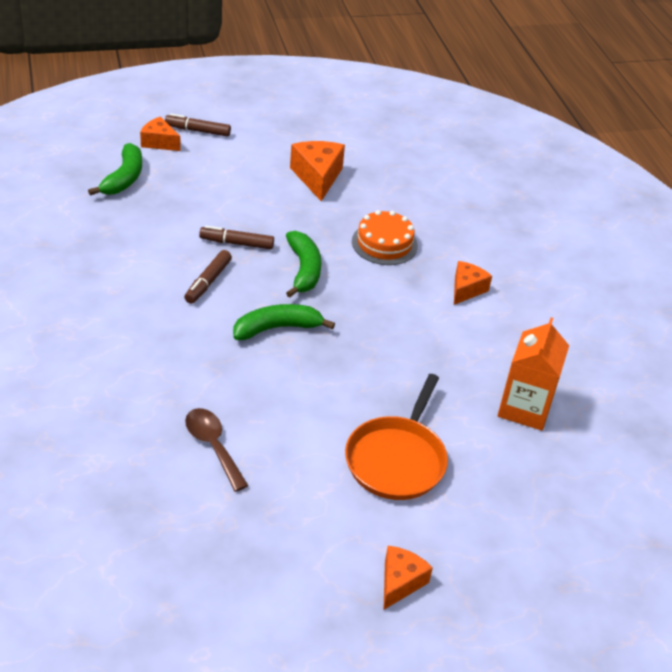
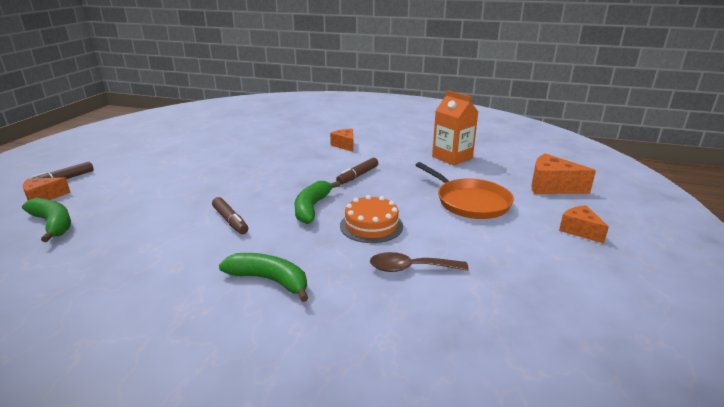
camera: 55 degrees left, 15 degrees down
brown marker [199,226,274,249] -> brown marker moved to [336,158,378,185]
green banana [286,231,321,298] -> green banana moved to [219,253,308,302]
orange cheese [290,141,345,201] -> orange cheese moved to [531,153,596,194]
orange cake [352,210,418,265] -> orange cake moved to [340,195,403,243]

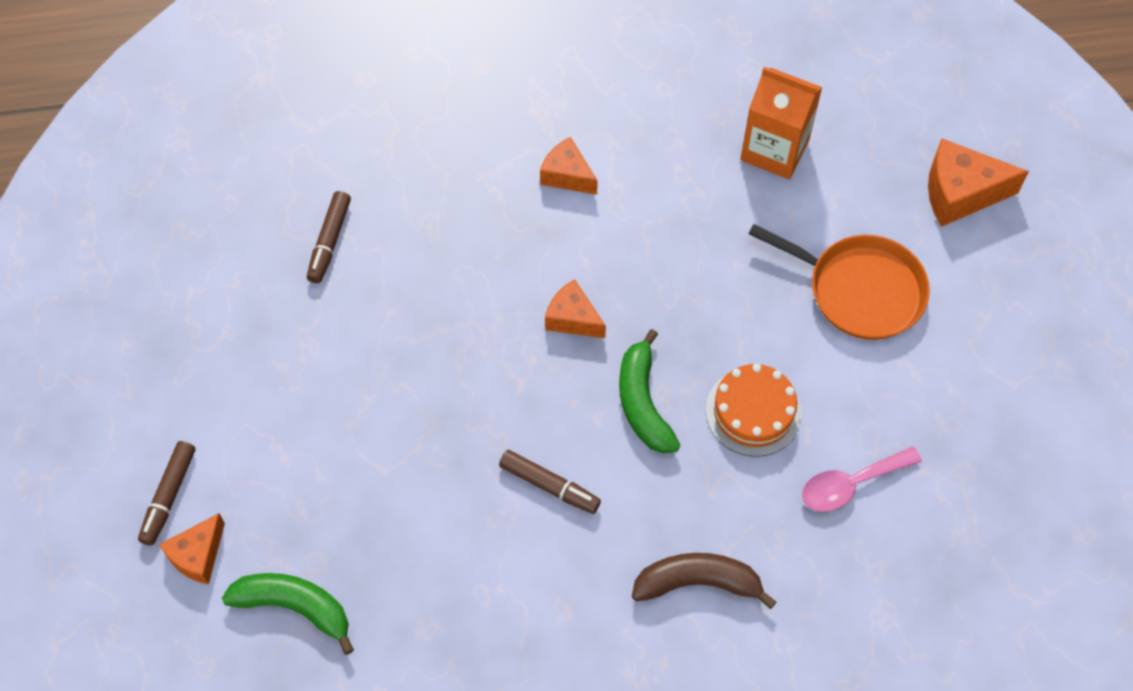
camera: 25 degrees left, 35 degrees up
green banana [219,253,308,302] -> brown banana [632,553,776,609]
brown marker [336,158,378,185] -> brown marker moved to [307,191,351,283]
brown spoon [370,252,469,272] -> pink spoon [802,446,922,512]
orange cheese [559,205,609,243] -> orange cheese moved to [545,279,606,338]

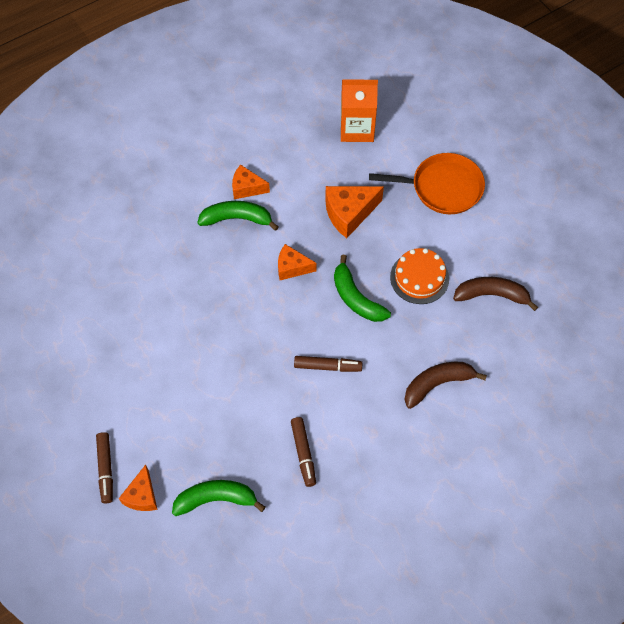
camera: 25 degrees left, 0 degrees up
brown marker [307,191,351,283] -> brown marker moved to [291,417,316,487]
pink spoon [802,446,922,512] -> brown banana [453,277,538,311]
orange cheese [928,139,1029,227] -> orange cheese moved to [325,186,384,238]
none -> green banana [197,201,279,231]

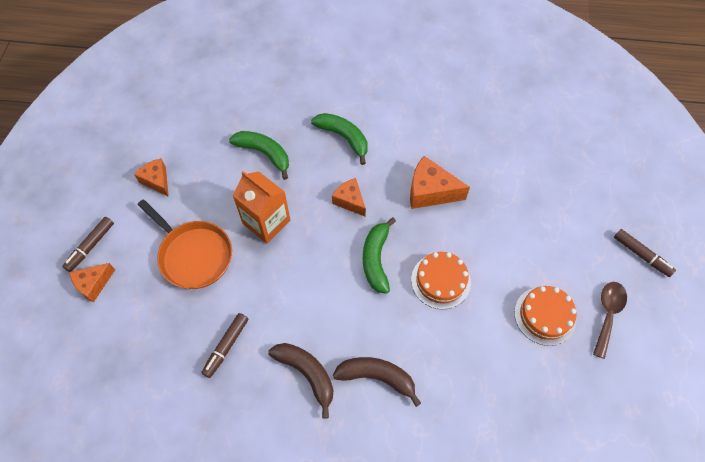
camera: 40 degrees right, 0 degrees up
green banana [172,480,266,516] -> green banana moved to [229,131,289,180]
orange cheese [232,165,270,199] -> orange cheese moved to [134,158,169,197]
brown marker [294,356,362,372] -> brown marker moved to [614,229,676,277]
orange carton [341,79,378,142] -> orange carton moved to [232,171,290,243]
orange pan [369,153,485,214] -> orange pan moved to [138,199,232,289]
brown banana [453,277,538,311] -> brown banana moved to [268,343,333,419]
none -> orange cake [514,286,577,346]
none -> brown spoon [593,282,627,359]

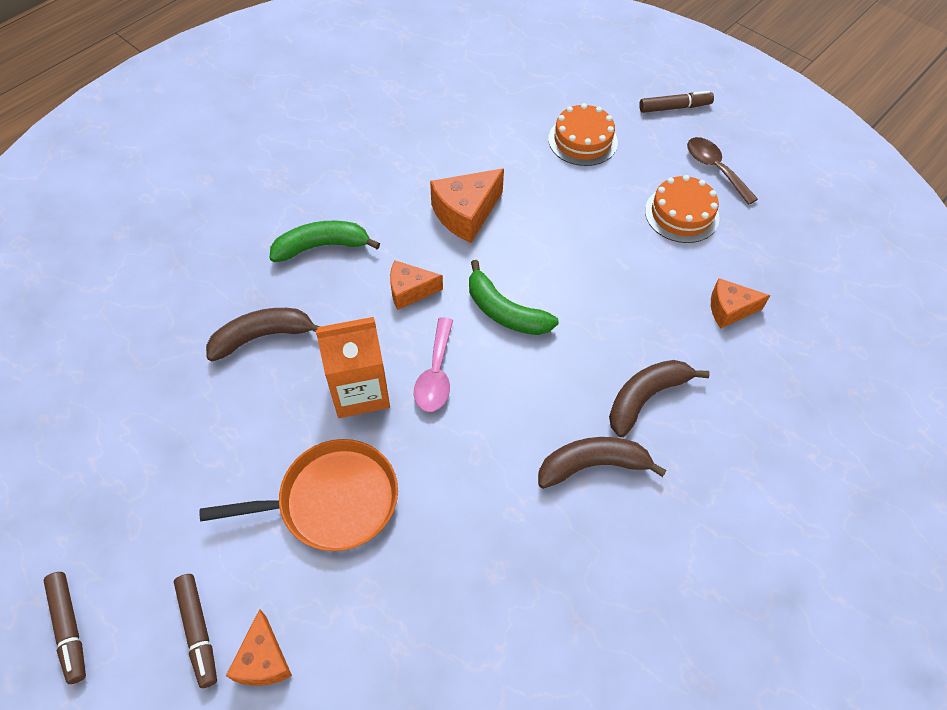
camera: 55 degrees left, 5 degrees down
orange cheese [134,158,169,197] -> orange cheese moved to [711,278,770,328]
brown marker [202,313,248,378] -> brown marker moved to [44,572,86,684]
green banana [229,131,289,180] -> brown banana [206,308,320,361]
orange cake [411,252,471,309] -> orange cake moved to [548,103,618,166]
none -> pink spoon [414,317,453,412]

